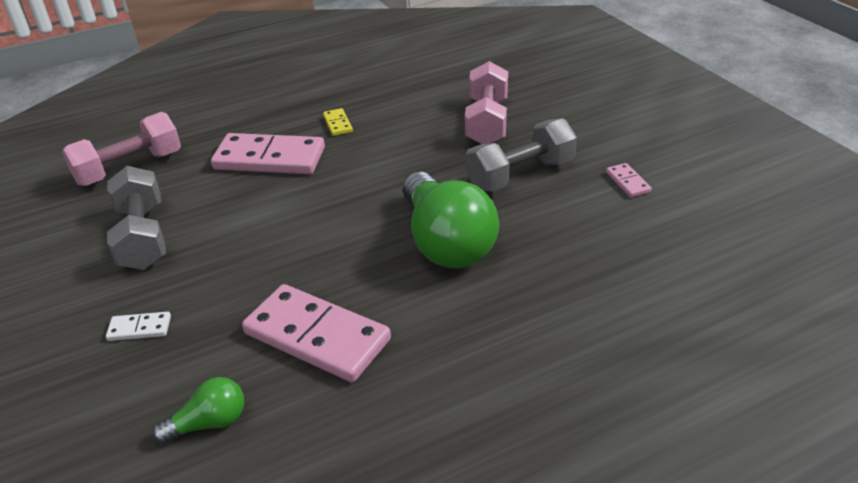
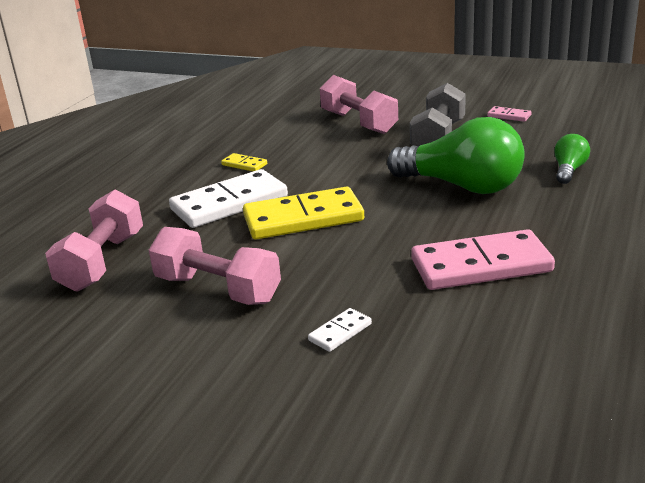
camera: 40 degrees left, 10 degrees down
grey dumbbell [107,166,166,270] -> pink dumbbell [149,227,281,305]
green light bulb [152,377,244,444] -> green light bulb moved to [554,134,590,184]
pink domino [211,133,325,174] -> white domino [169,169,288,228]
none -> yellow domino [243,187,364,240]

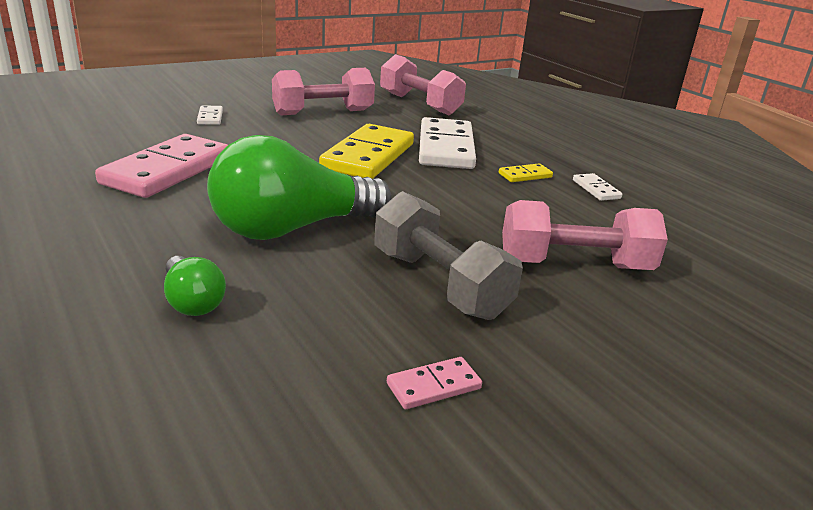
camera: 120 degrees right, 0 degrees up
none -> white domino [573,173,622,201]

